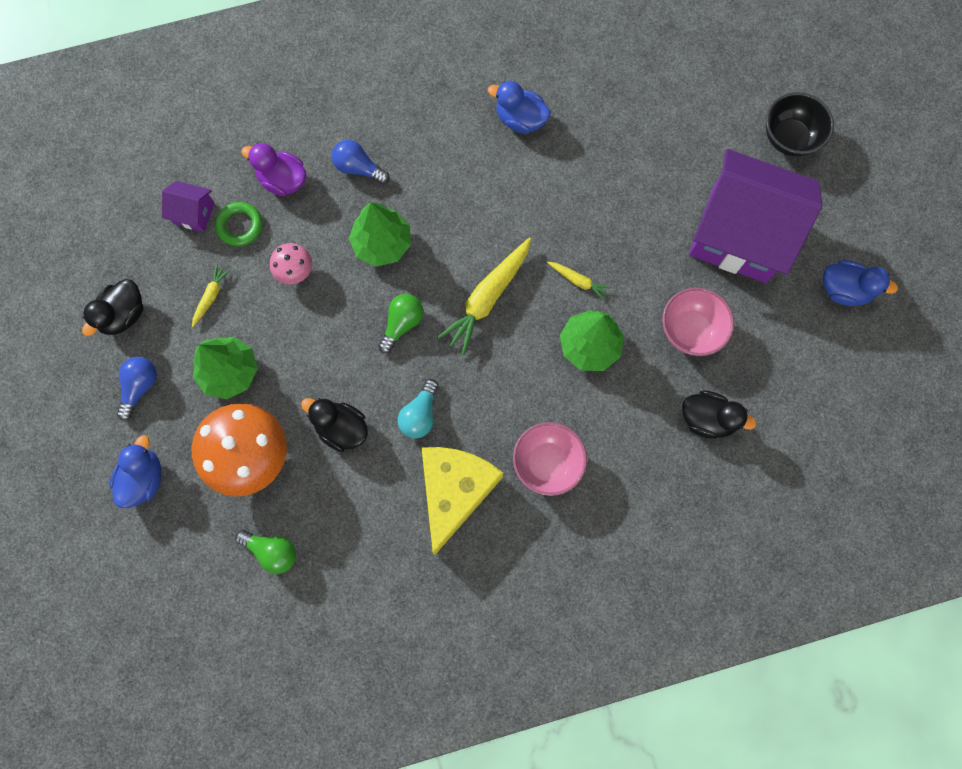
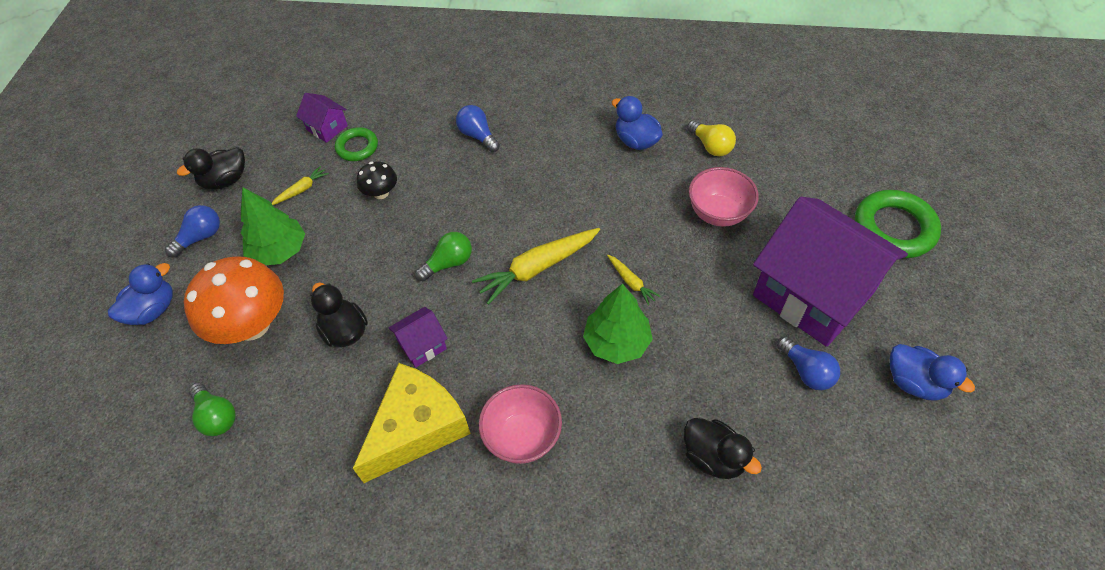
camera: 25 degrees right, 20 degrees down
purple duck [241,143,307,196] -> none
pink mushroom [270,243,312,284] -> black mushroom [357,161,397,199]
green tree [349,202,411,267] -> none
turquoise light bulb [397,379,438,439] -> purple house [389,307,448,368]
pink bowl [662,287,734,356] -> pink bowl moved to [689,167,759,227]
black bowl [766,92,834,157] -> green ring [855,190,941,258]
none -> yellow light bulb [687,120,736,156]
none -> blue light bulb [777,336,840,390]

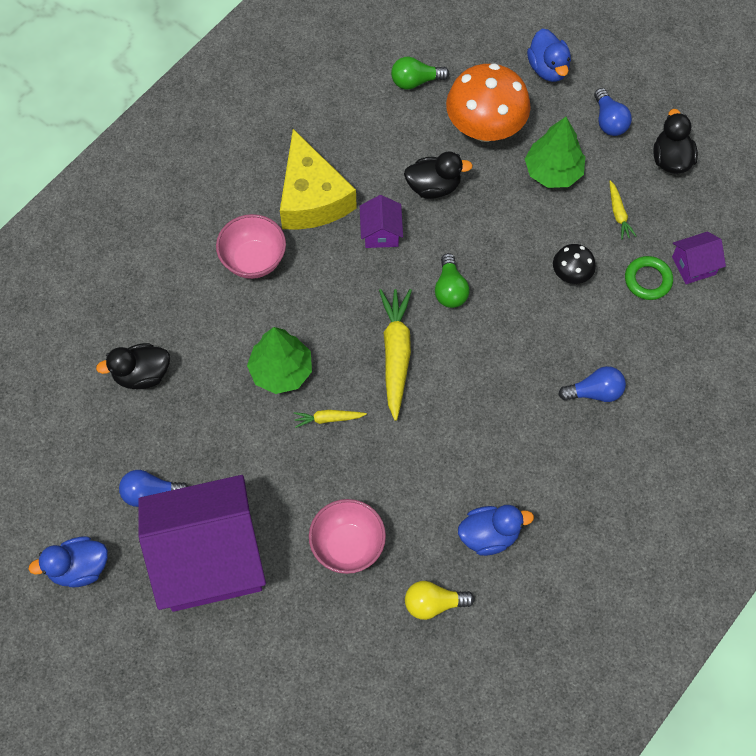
camera: 120 degrees right, 10 degrees up
green ring [855,190,941,258] -> none

